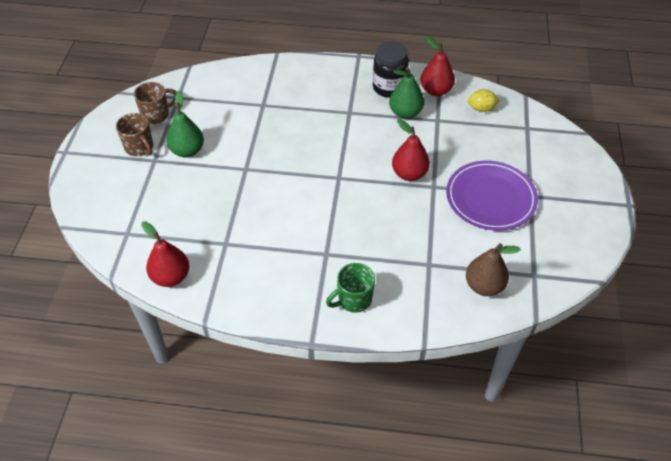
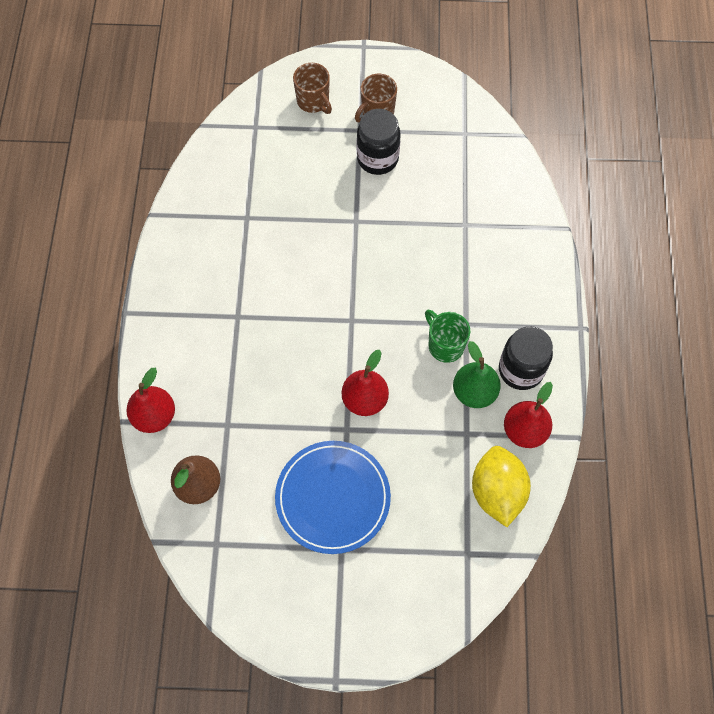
camera: 85 degrees right, 15 degrees up
brown mug [134,82,177,124] -> brown mug moved to [293,63,332,114]
red pear [141,221,189,287] -> red pear moved to [126,368,175,433]
green pear [166,91,204,158] -> black jar [357,109,401,175]
green mug [326,263,375,313] -> green mug moved to [425,310,471,363]
purple plate [446,161,538,231] -> blue plate [275,441,391,554]
yellow lemon [468,89,500,112] -> yellow lemon [472,446,531,527], size x1.80

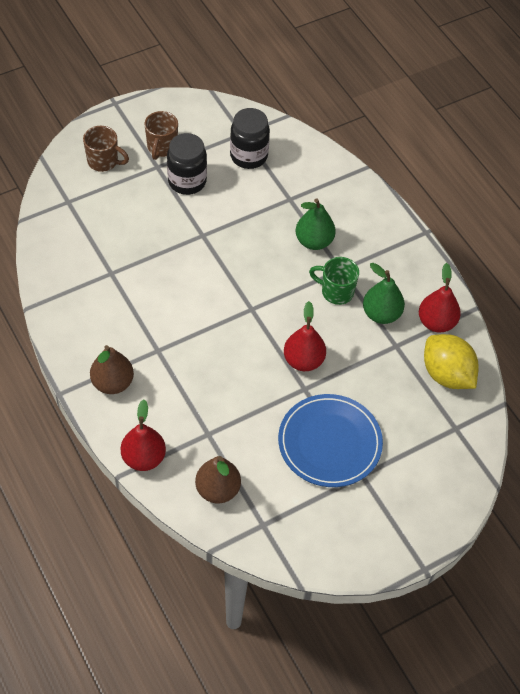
camera: 35 degrees left, 10 degrees down
black jar [499,326,553,390] -> black jar moved to [230,108,270,169]
none -> brown pear [90,345,134,394]
none -> green pear [296,198,336,250]

